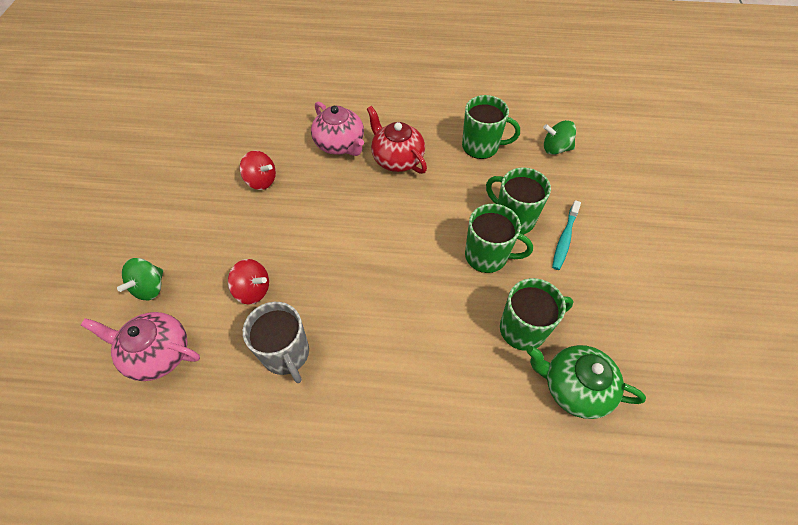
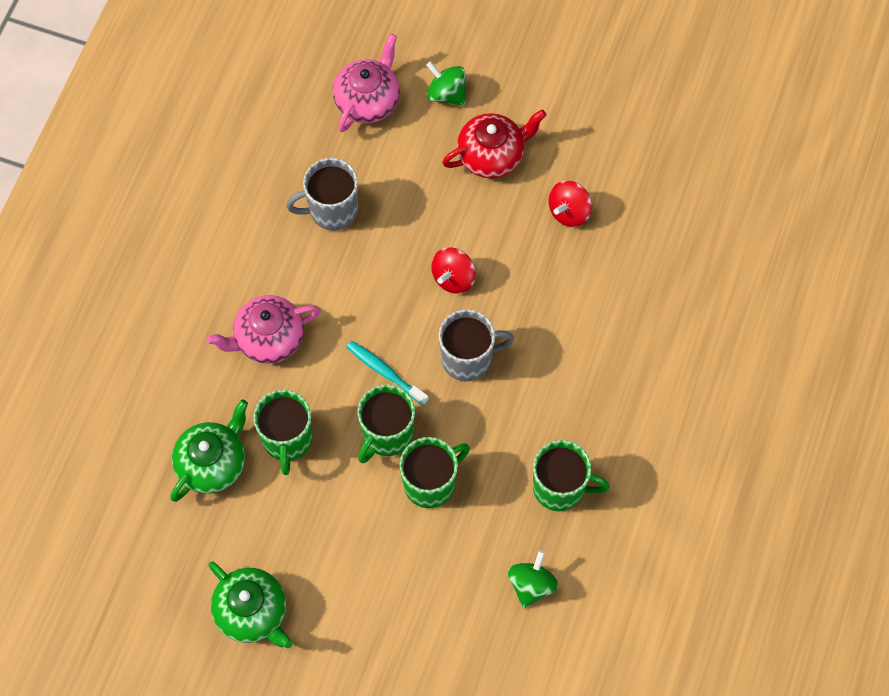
camera: 105 degrees right, 10 degrees up
red spinning top [228,259,269,304] -> red spinning top moved to [431,248,476,294]
pink teapot [311,102,364,156] -> pink teapot moved to [206,295,321,364]
red teapot [367,106,427,174] -> red teapot moved to [442,109,546,178]
green mug [462,95,520,159] -> green mug turned 105 degrees counterclockwise [533,440,610,511]
turquoise toothbrush [552,200,581,270] -> turquoise toothbrush moved to [347,341,429,406]
none -> green teapot [208,561,293,649]
none -> grey mug [439,309,514,381]

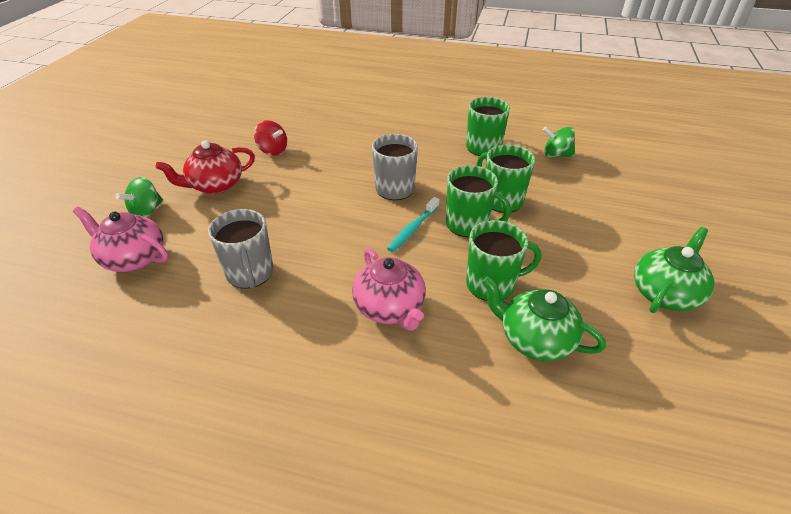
camera: 95 degrees left, 25 degrees down
red spinning top [431,248,476,294] -> none
red teapot [442,109,546,178] -> red teapot turned 90 degrees counterclockwise [156,141,255,194]

